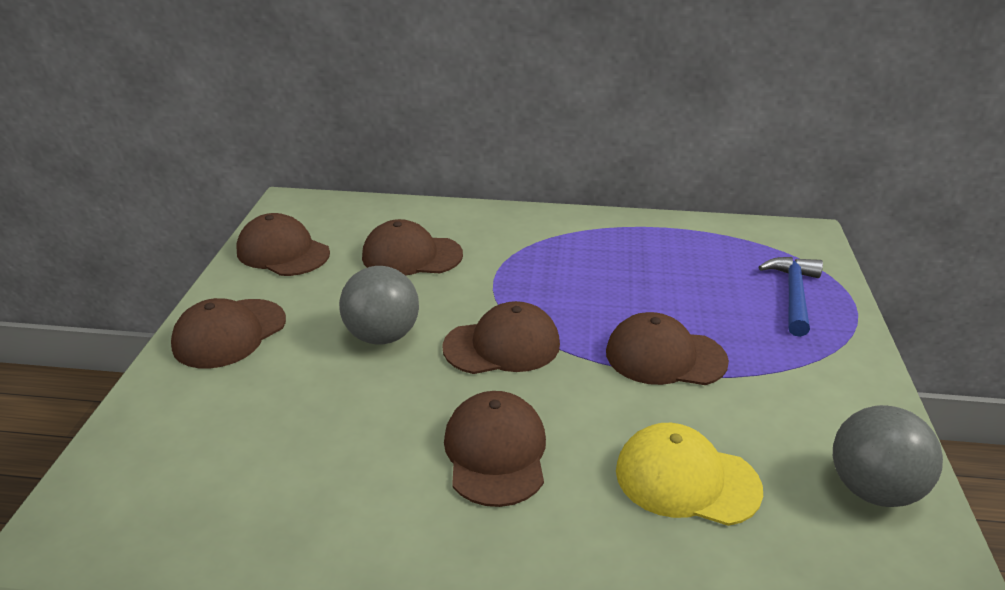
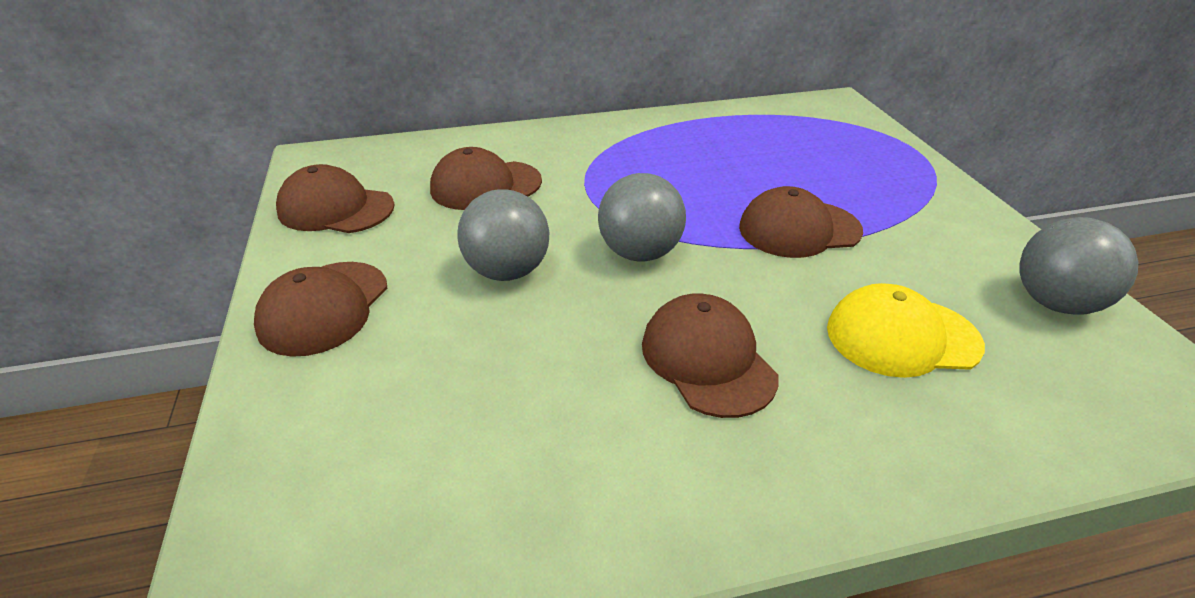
camera: 20 degrees left, 5 degrees up
brown cap [442,301,560,374] -> grey ball [598,173,686,262]
blue hammer [759,257,823,337] -> none

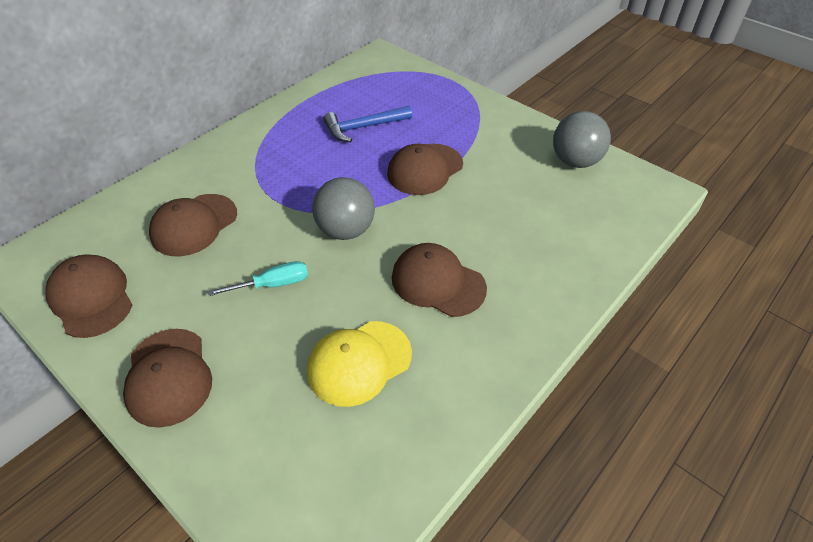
camera: 35 degrees left, 10 degrees up
brown cap [276,164,395,233] -> brown cap turned 75 degrees clockwise [46,254,133,338]
grey ball [457,189,549,281] -> turquoise screwdriver [208,261,308,296]
yellow cap [827,283,985,378] -> yellow cap moved to [307,321,412,407]
none -> blue hammer [323,106,412,142]

